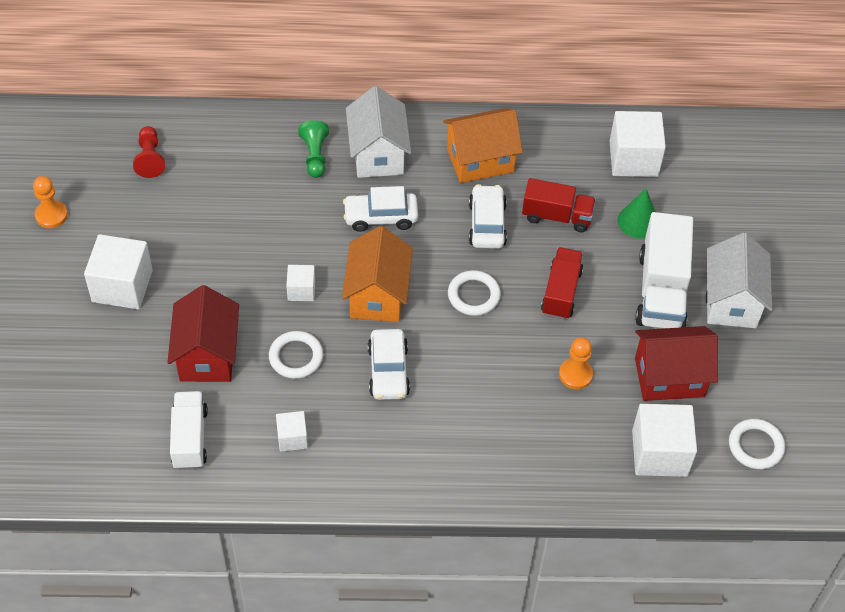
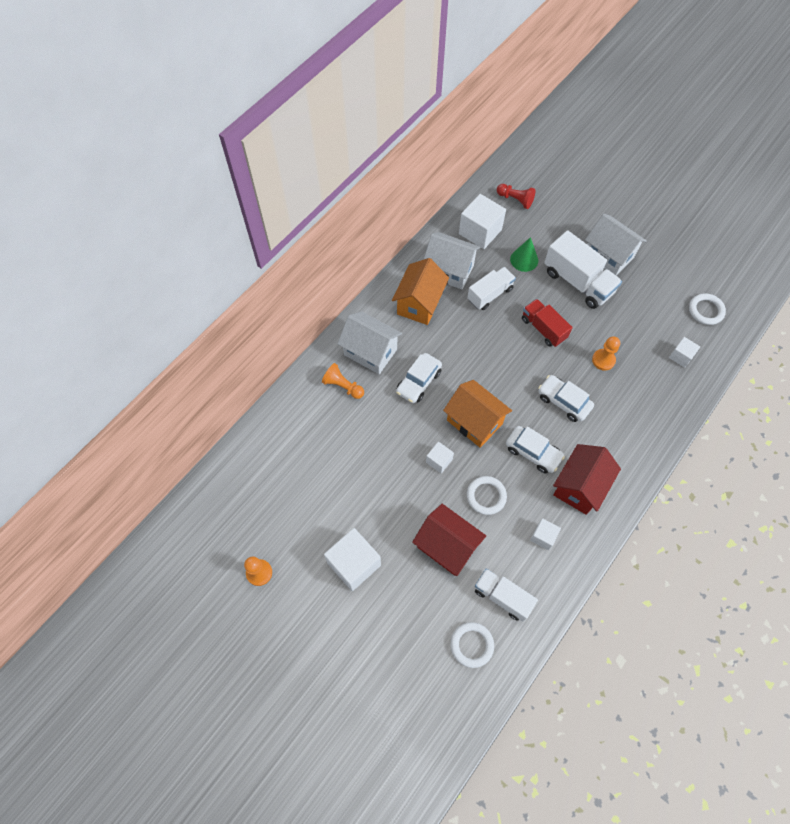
camera: 50 degrees left, 10 degrees up
red pawn [133,126,165,178] -> red pawn moved to [497,184,535,209]
green pawn [298,120,329,178] -> orange pawn [322,363,364,399]
white ring [448,270,501,316] -> white ring moved to [450,622,494,668]
white car [469,184,507,249] -> white car moved to [538,375,594,422]
red truck [522,178,596,232] -> white truck [467,267,516,310]
white cube [632,404,697,477] -> white cube [669,337,700,368], size x0.53
red house [635,326,718,401] -> red house moved to [553,444,621,515]
none -> white house [423,232,481,289]

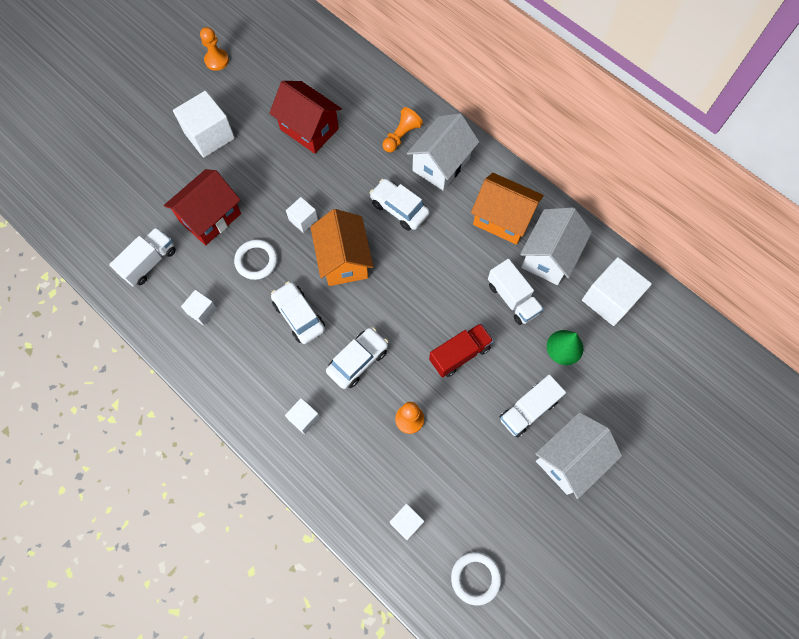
camera: 95 degrees right, 5 degrees up
orange house [443,380,512,448] -> orange house turned 60 degrees counterclockwise [311,209,373,286]
white ring [450,622,494,668] -> none
red pawn [497,184,535,209] -> none
white car [506,426,565,474] -> white car turned 105 degrees clockwise [271,281,325,344]
white truck [544,230,622,309] -> white truck [500,374,566,438], size x0.65
red house [553,444,621,515] -> red house moved to [269,81,342,154]
none -> white cube [285,398,320,435]

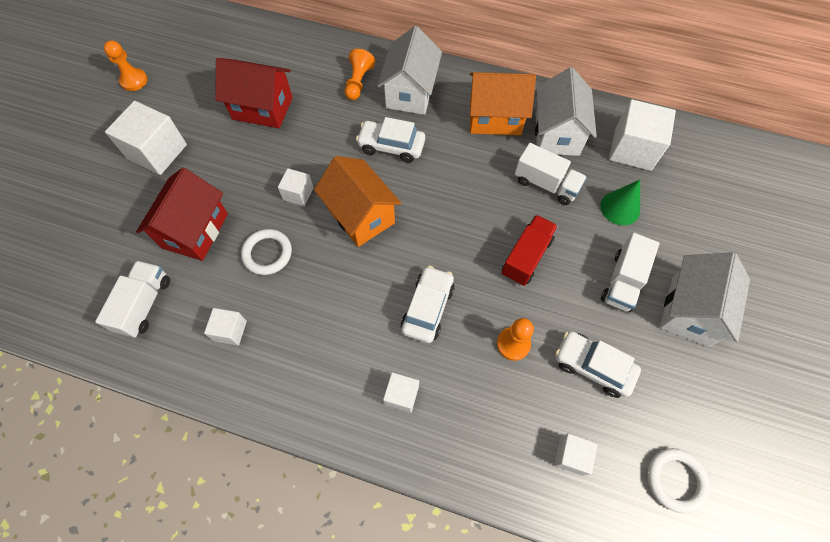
camera: 25 degrees left, 5 degrees down
white car [271,281,325,344] -> white car moved to [555,331,641,398]

